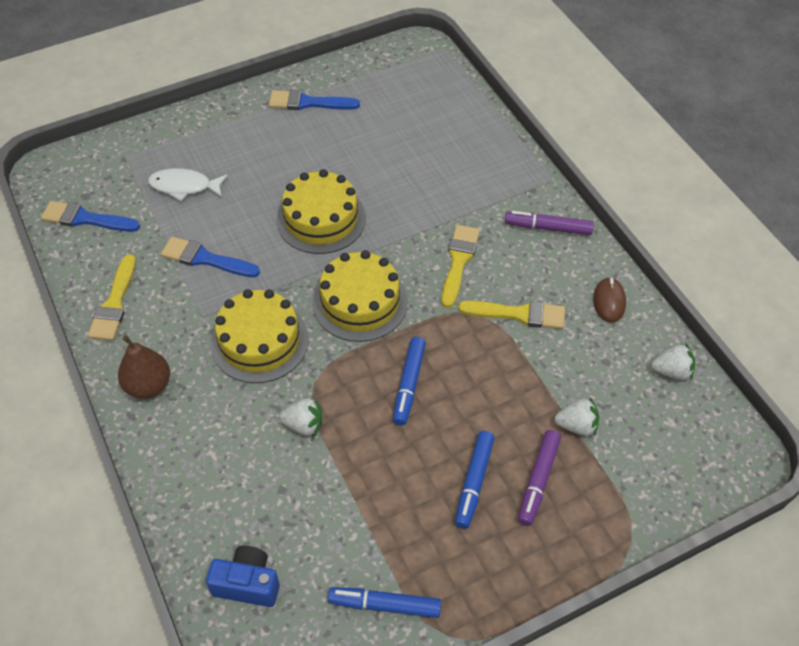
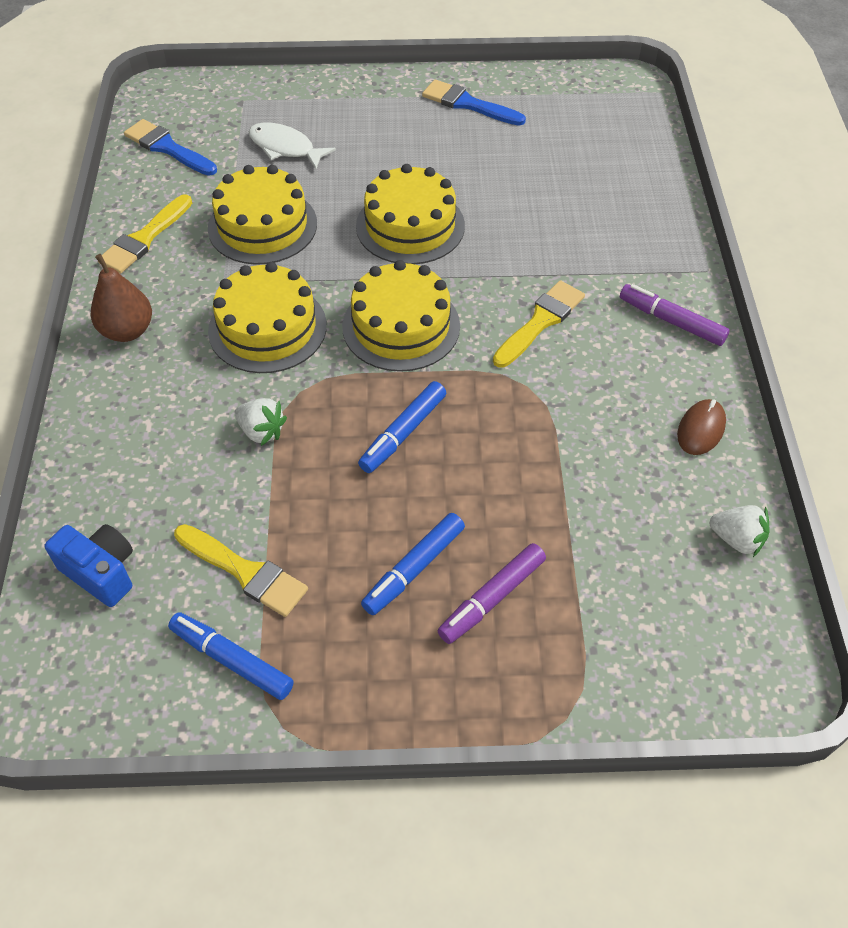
camera: 25 degrees right, 0 degrees up
blue brush [161,237,260,277] -> yellow cake [208,165,317,265]
yellow brush [458,300,565,329] -> yellow brush moved to [174,524,308,617]
white strawberry [554,397,599,436] -> none

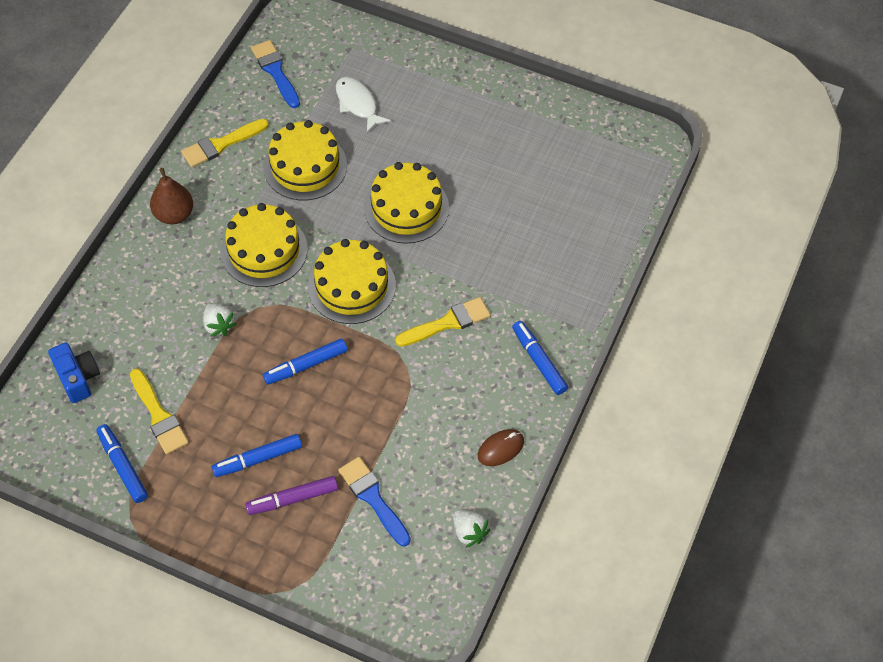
camera: 25 degrees right, 5 degrees up
blue brush [422,79,526,126] -> blue brush moved to [338,457,411,547]
purple marker [620,284,730,346] -> blue marker [512,321,568,395]

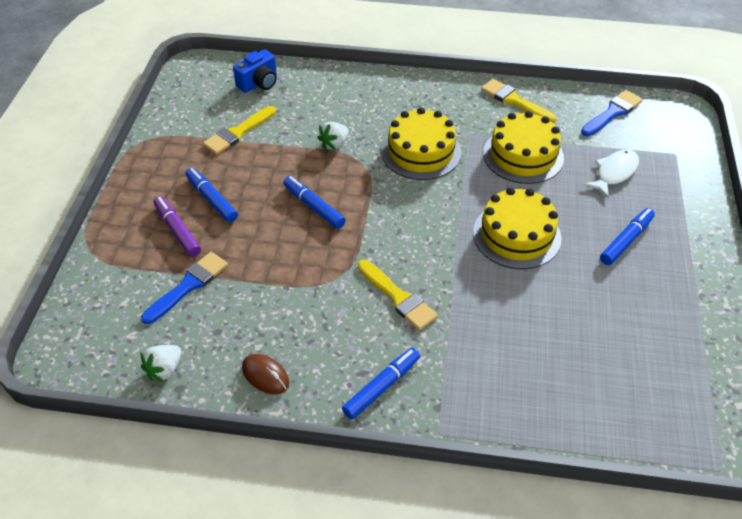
camera: 75 degrees right, 10 degrees down
blue marker [97,424,148,503] -> blue marker moved to [600,208,655,265]
brown pear [150,168,193,224] -> none
yellow cake [308,239,396,324] -> none

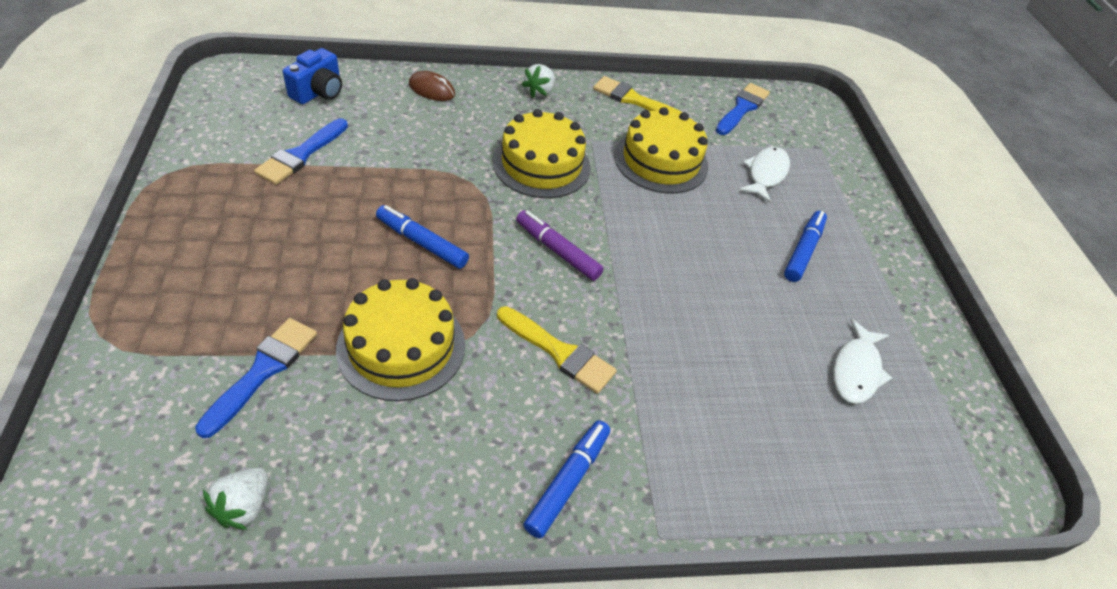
camera: 20 degrees left, 0 degrees up
purple marker [153,196,201,257] -> purple marker moved to [516,210,604,281]
blue marker [186,168,238,222] -> none
yellow brush [203,106,276,155] -> blue brush [254,119,348,185]
brown mouse [242,354,289,394] -> brown mouse moved to [409,71,455,101]
white strawberry [317,122,349,150] -> white strawberry moved to [522,64,555,98]
yellow cake [473,187,561,269] -> yellow cake moved to [336,278,465,401]
none -> white fish [833,319,892,404]

